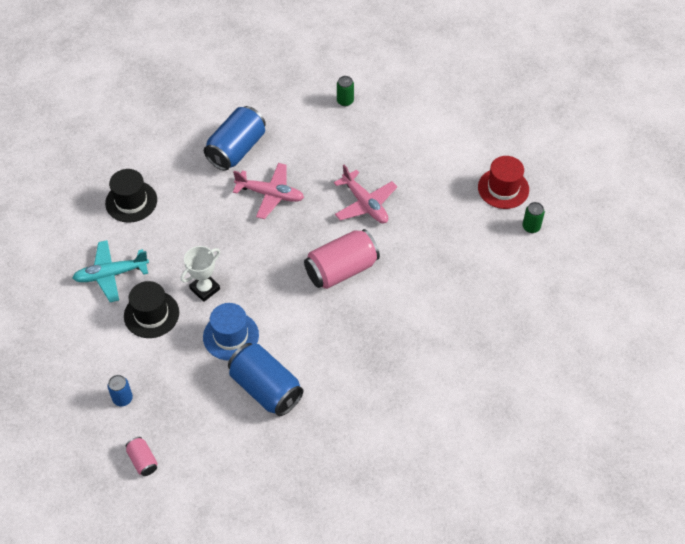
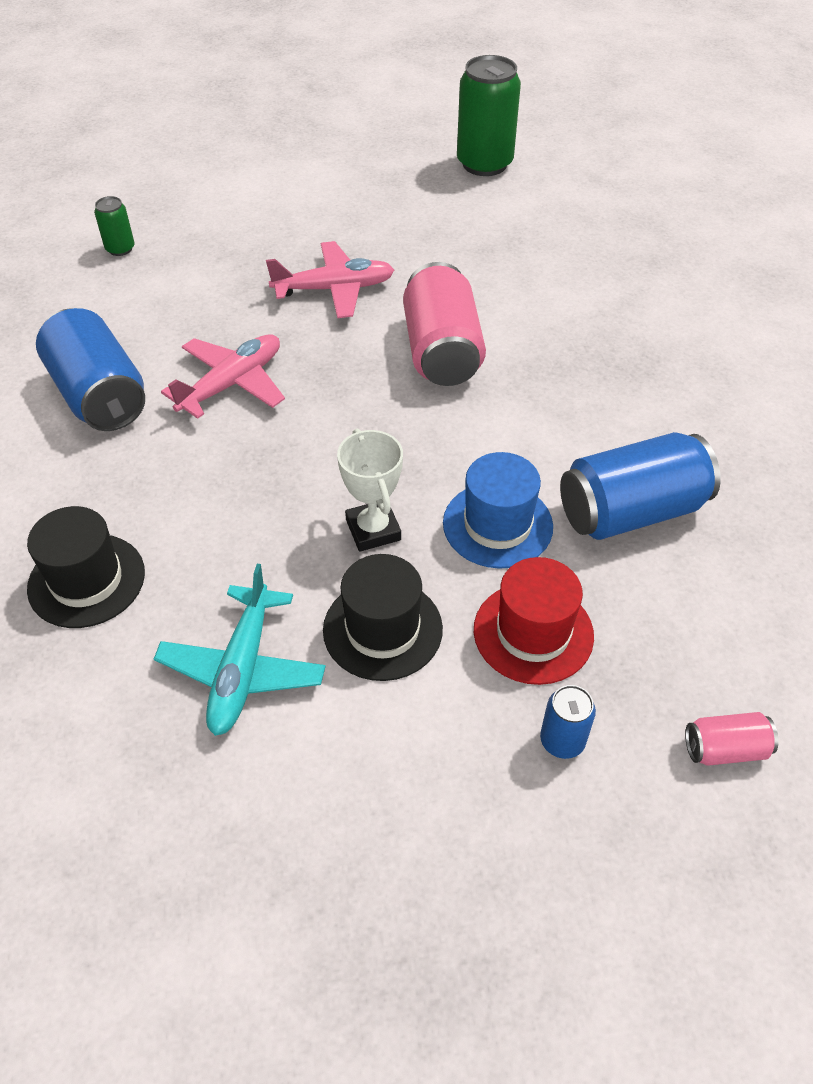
camera: 65 degrees left, 5 degrees down
red hat [478,156,529,209] -> red hat moved to [474,557,594,685]
green can [523,202,545,233] -> green can [457,55,521,176], size x2.09

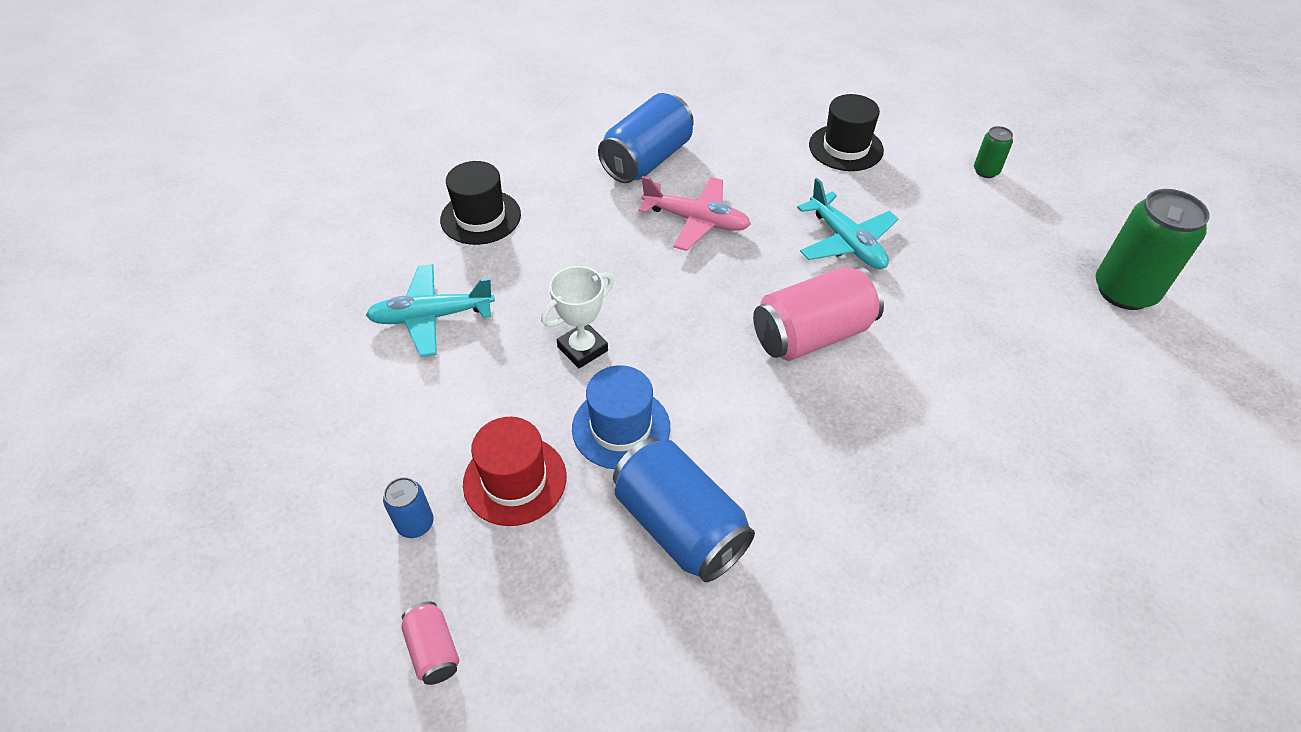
camera: 70 degrees right, 0 degrees up
green can [94,196,135,256] -> green can moved to [974,126,1013,178]
pink plane [266,241,394,318] -> turquoise plane [797,178,899,269]
black hat [323,554,443,681] -> black hat moved to [809,94,884,171]

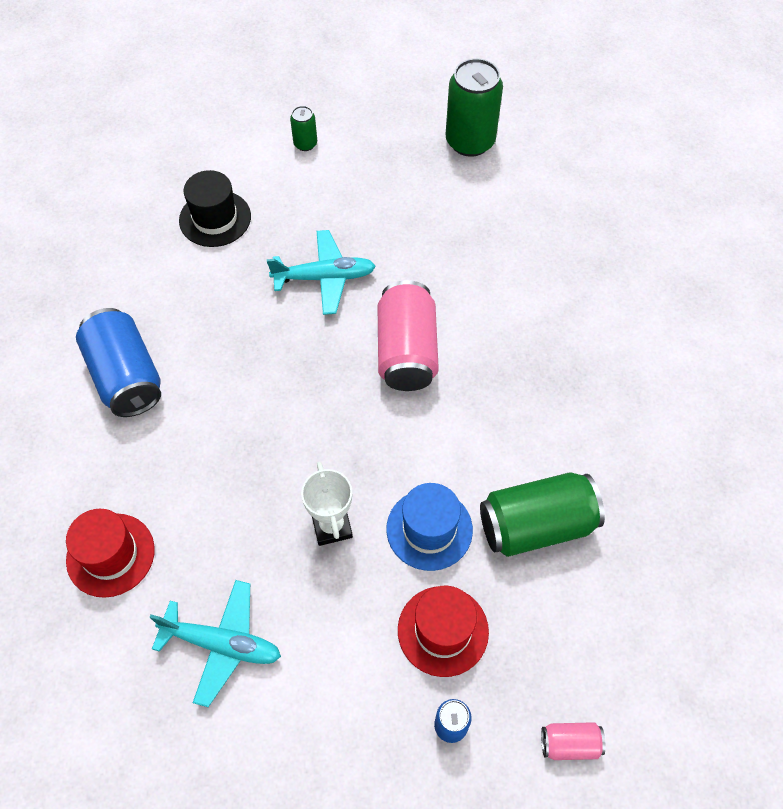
camera: 65 degrees left, 10 degrees up
turquoise plane [366,264,495,357] -> turquoise plane turned 90 degrees counterclockwise [150,580,281,707]
black hat [440,161,521,245] -> red hat [66,509,155,598]
blue can [613,437,755,582] -> green can [480,472,605,557]
pink plane [638,176,751,251] -> none

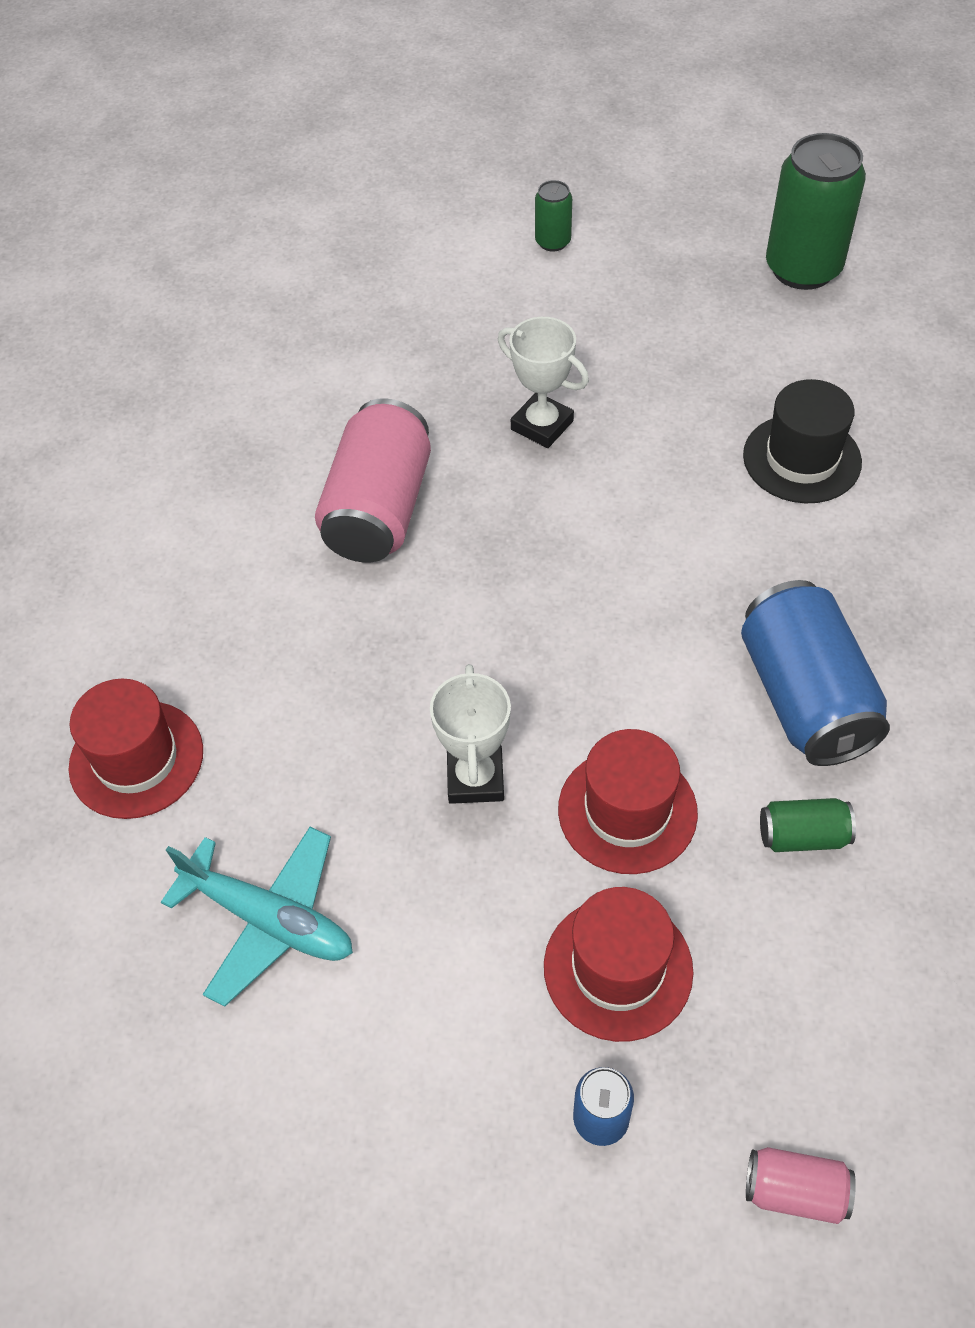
camera: 15 degrees right, 5 degrees down
blue can [76,308,161,417] -> blue can moved to [741,580,890,766]
black hat [179,170,251,247] -> black hat moved to [743,379,862,503]
turquoise plane [267,230,376,315] -> white trophy [498,317,589,448]
pink can [377,280,439,391] -> pink can moved to [315,398,431,563]
blue hat [386,483,473,571] -> red hat [558,729,698,874]
green can [480,472,605,557] -> green can [760,798,856,852], size x0.48

